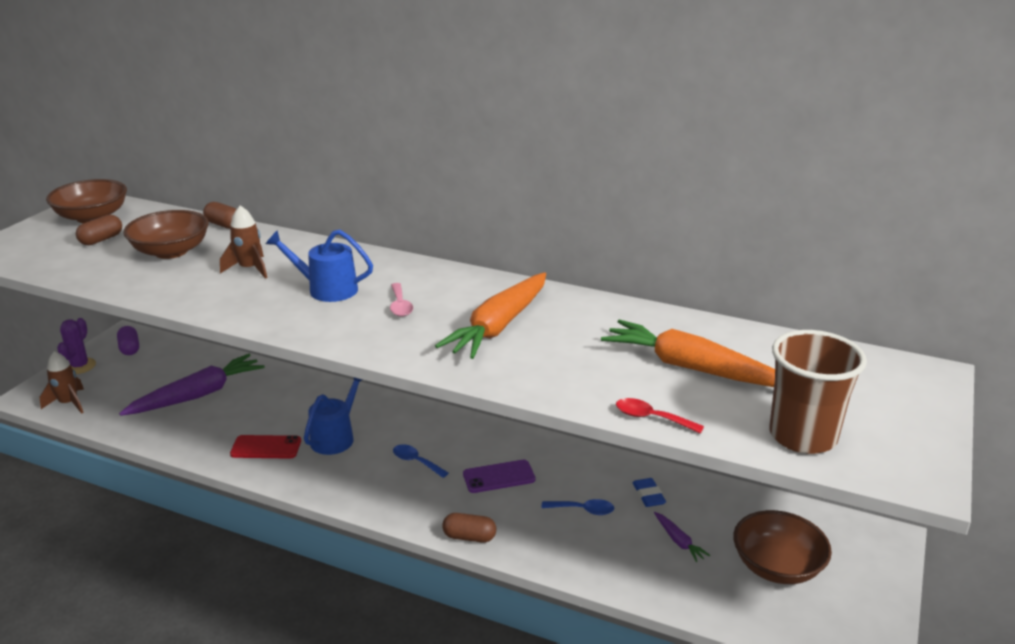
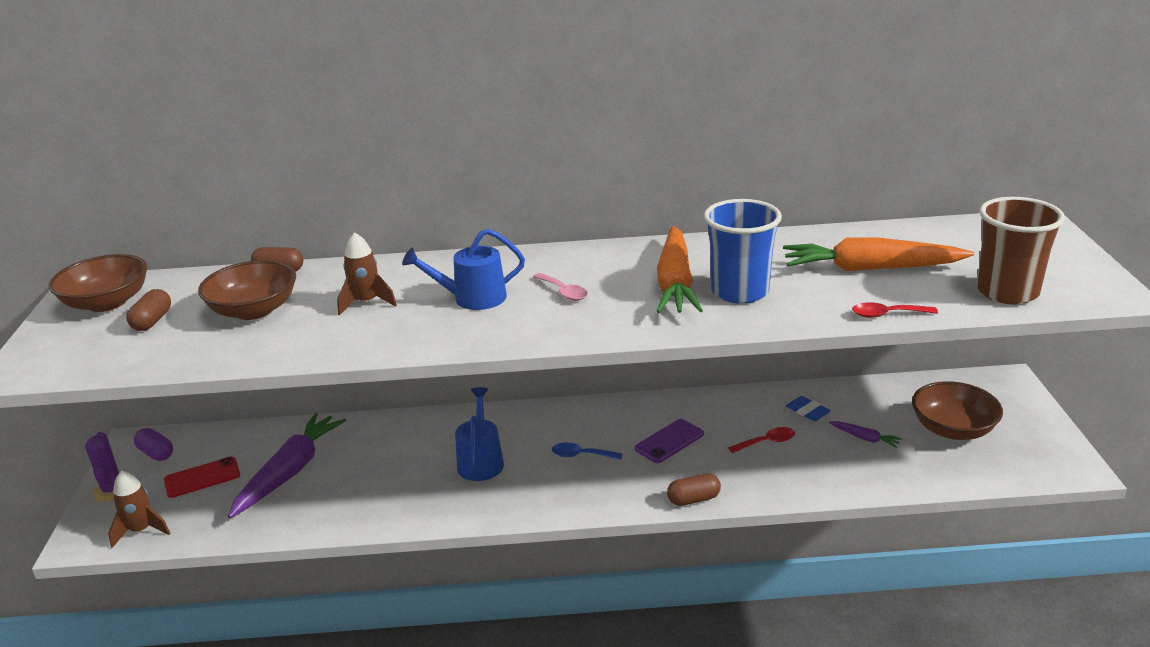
camera: 25 degrees left, 0 degrees up
red phone [230,435,301,459] -> red phone moved to [164,457,240,498]
blue spoon [542,499,614,515] -> red spoon [728,427,795,453]
none -> blue cup [704,199,782,304]

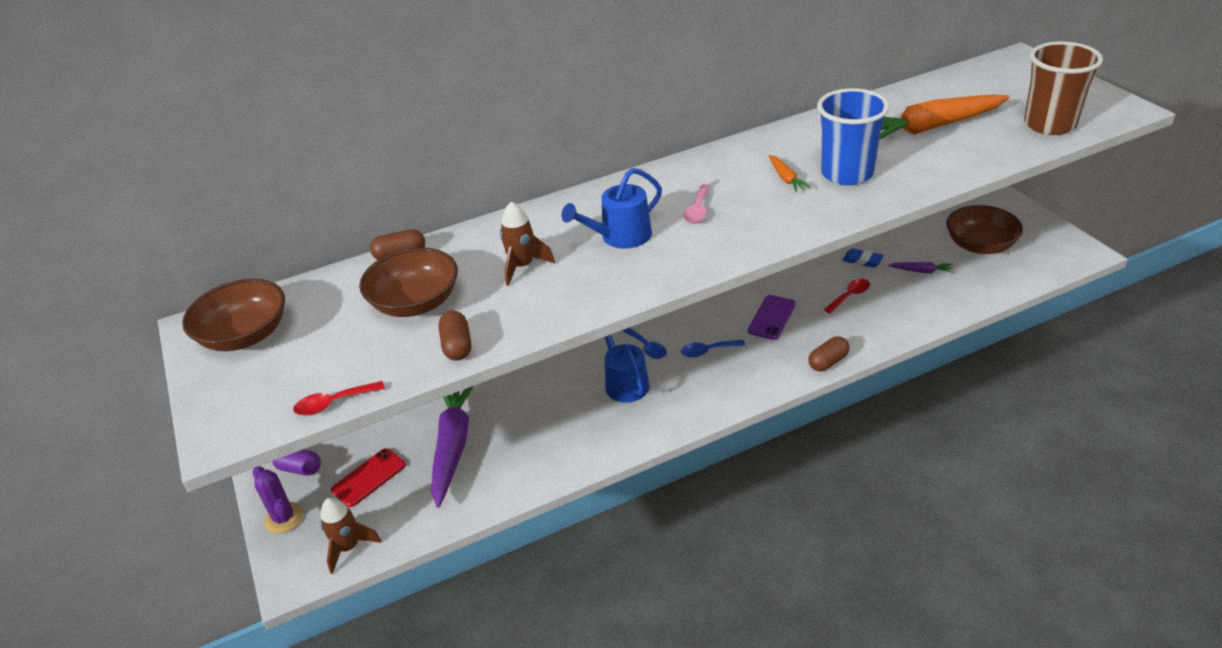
camera: 20 degrees left, 10 degrees up
brown capsule [126,289,171,331] -> brown capsule moved to [438,311,471,361]
pink spoon [533,273,588,301] -> pink spoon turned 75 degrees clockwise [683,185,710,224]
orange carrot [656,226,703,313] -> orange carrot [768,155,811,192], size x0.43
red spoon [852,302,938,318] -> red spoon moved to [293,381,385,416]
none -> blue spoon [622,328,667,359]

